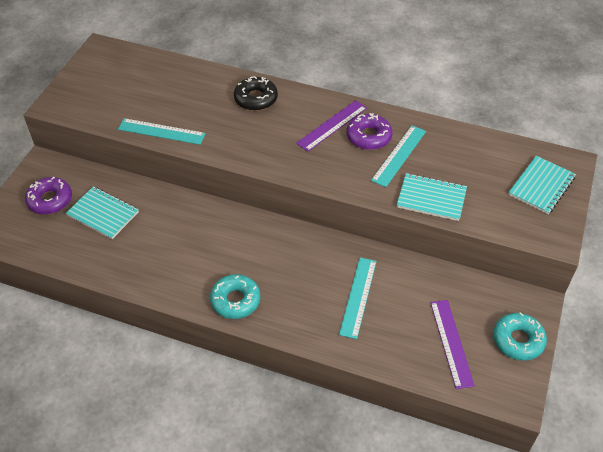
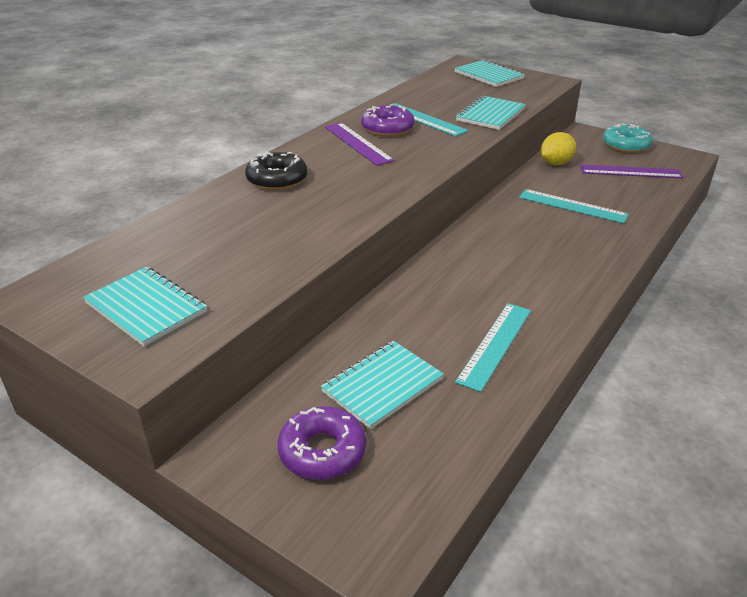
camera: 75 degrees left, 15 degrees down
turquoise ruler [118,118,206,145] -> turquoise ruler moved to [455,303,531,392]
turquoise donut [210,274,260,319] -> none
none -> turquoise notebook [83,267,207,346]
none -> yellow lemon [541,132,576,165]

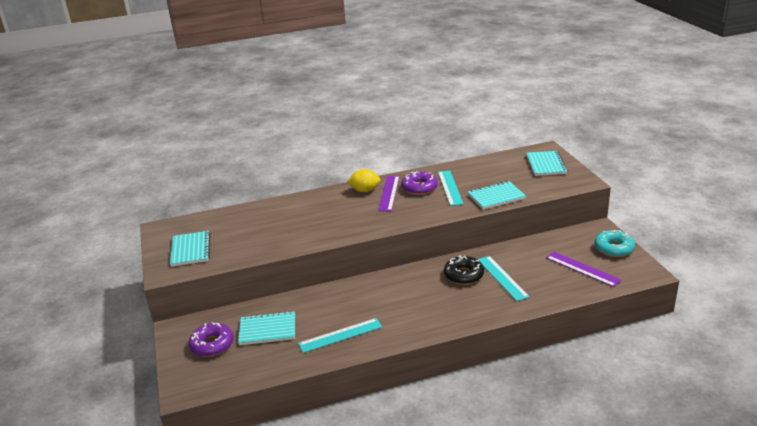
camera: 40 degrees right, 5 degrees down
black donut [245,152,307,190] -> black donut moved to [444,255,484,285]
yellow lemon [541,132,576,165] -> yellow lemon moved to [347,169,381,192]

